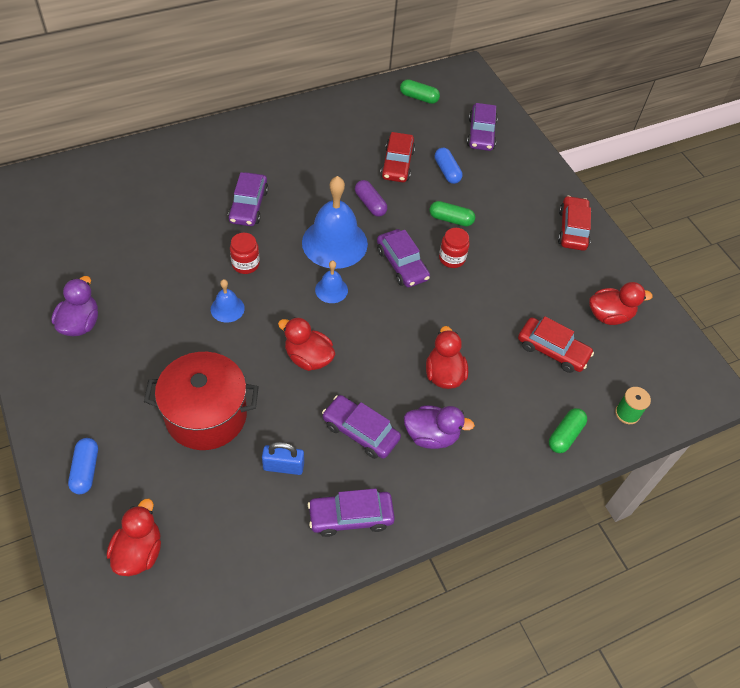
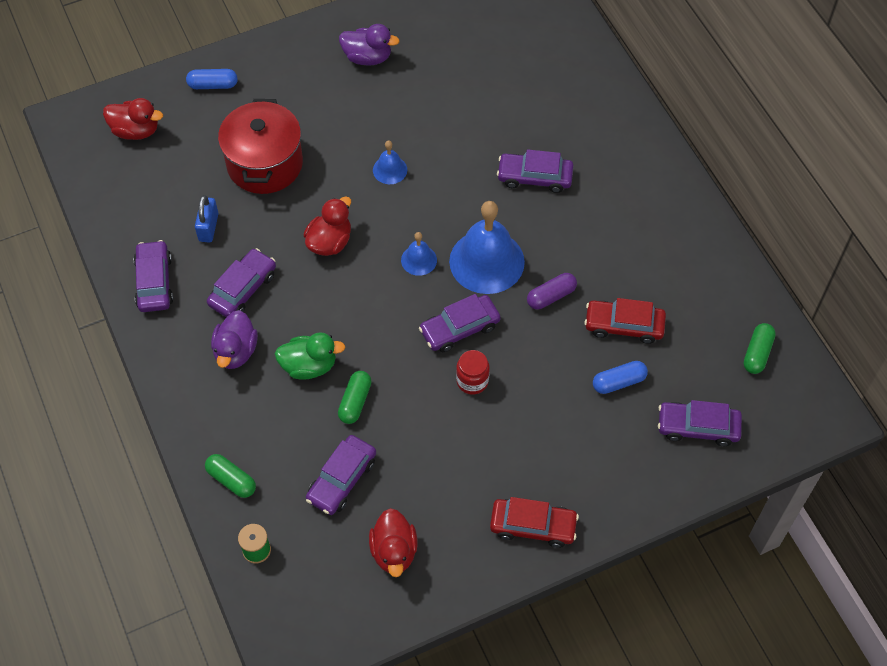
camera: 95 degrees right, 5 degrees up
red jar [230,233,260,274] -> none
red duck [426,326,468,389] -> green duck [275,332,345,380]
green capsule [429,201,475,226] -> green capsule moved to [338,371,372,424]
red car [518,316,594,373] -> purple car [306,435,376,515]

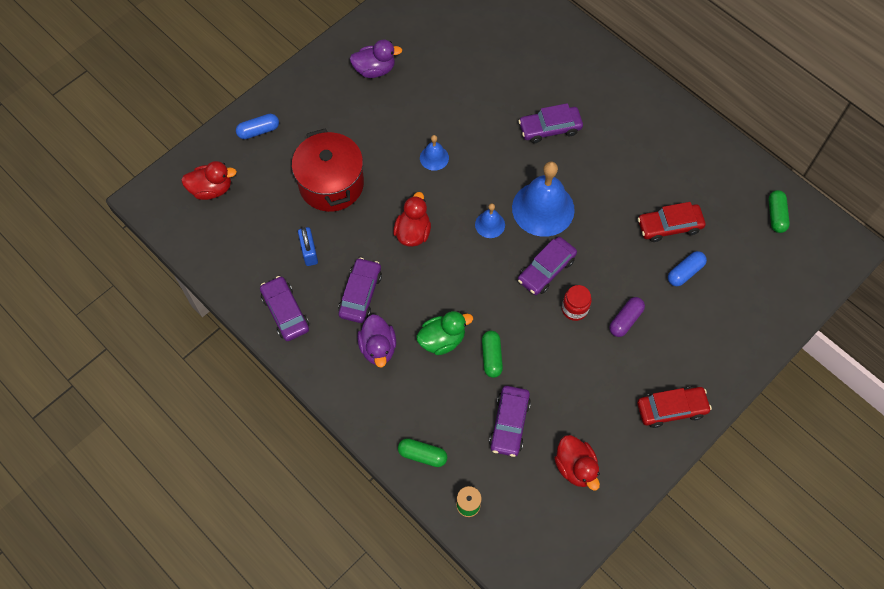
camera: 20 degrees left, 5 degrees up
purple capsule [527,273,577,310] -> purple capsule moved to [609,297,645,337]
purple car [658,400,742,446] -> none

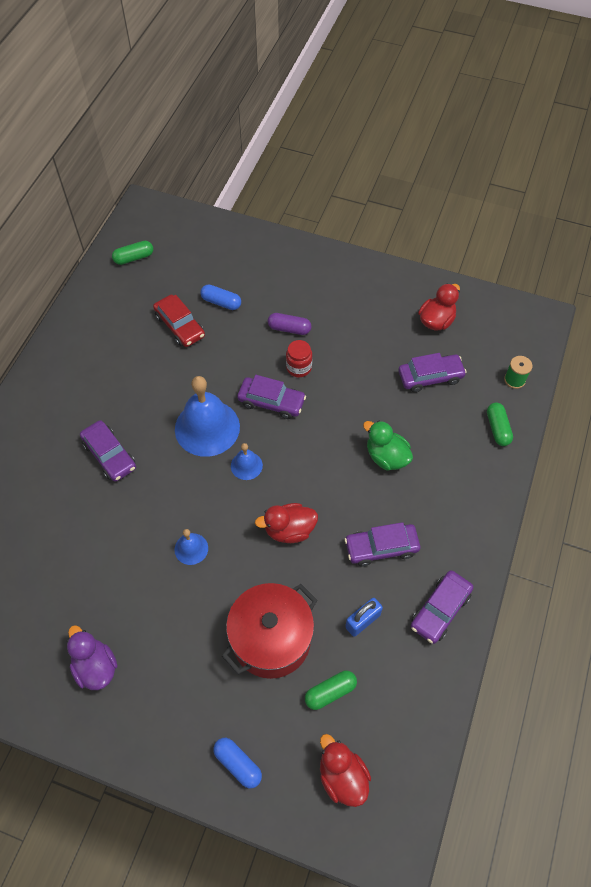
camera: 115 degrees left, 5 degrees down
purple duck [357,314,396,367] -> none
green capsule [482,331,503,378] -> green capsule moved to [305,670,357,710]
red car [637,387,712,428] -> none

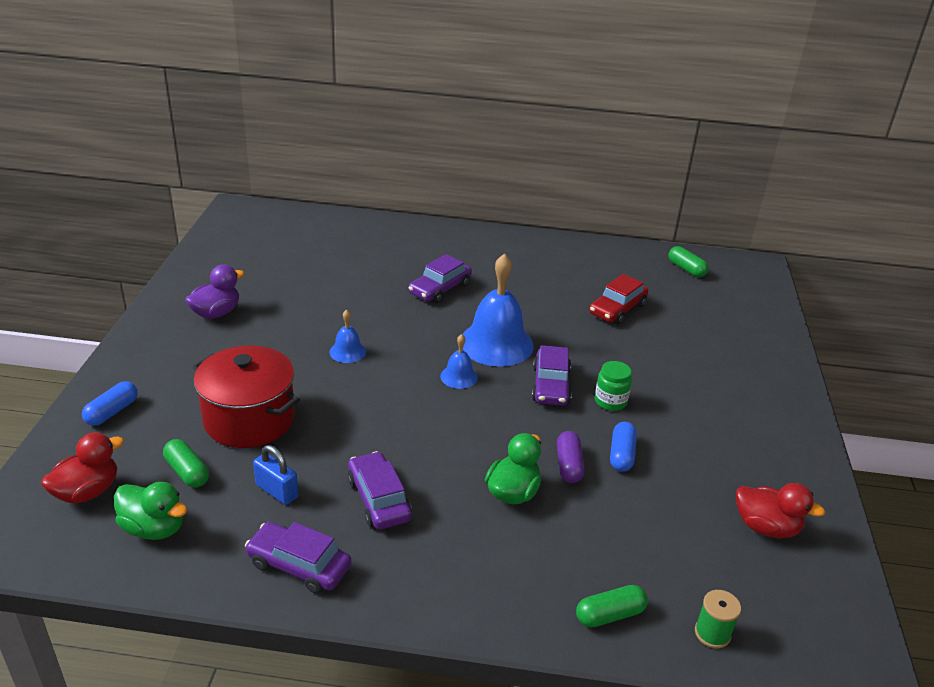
camera: 75 degrees right, 25 degrees down
blue capsule [200,285,241,310] -> blue capsule moved to [610,422,637,472]
red duck [255,503,318,543] -> none
purple capsule [268,313,311,335] -> purple capsule moved to [557,431,585,483]
red jar [286,340,312,377] -> green jar [595,361,632,411]
purple car [398,353,467,392] -> none
none -> green duck [114,482,187,540]

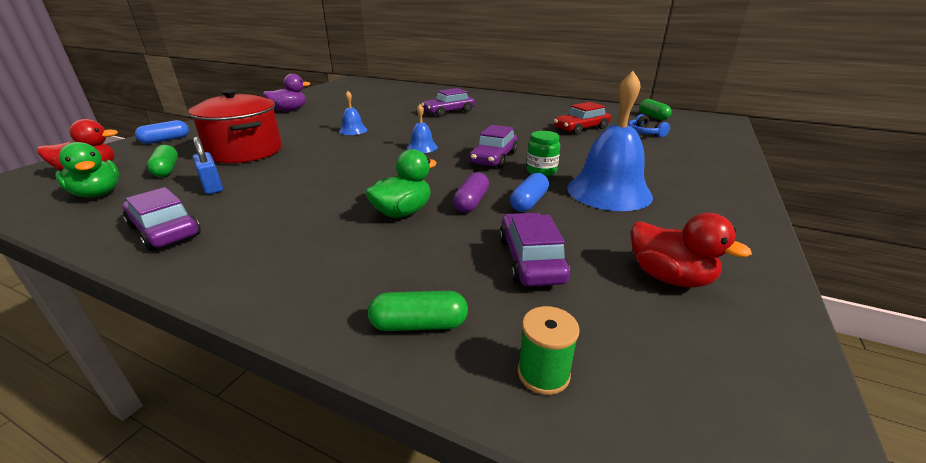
camera: 20 degrees right, 5 degrees down
purple car [347,451,412,530] -> purple car moved to [499,213,570,286]
blue bell [462,253,534,367] -> blue bell moved to [567,71,653,211]
none -> blue headphones [628,114,670,137]

